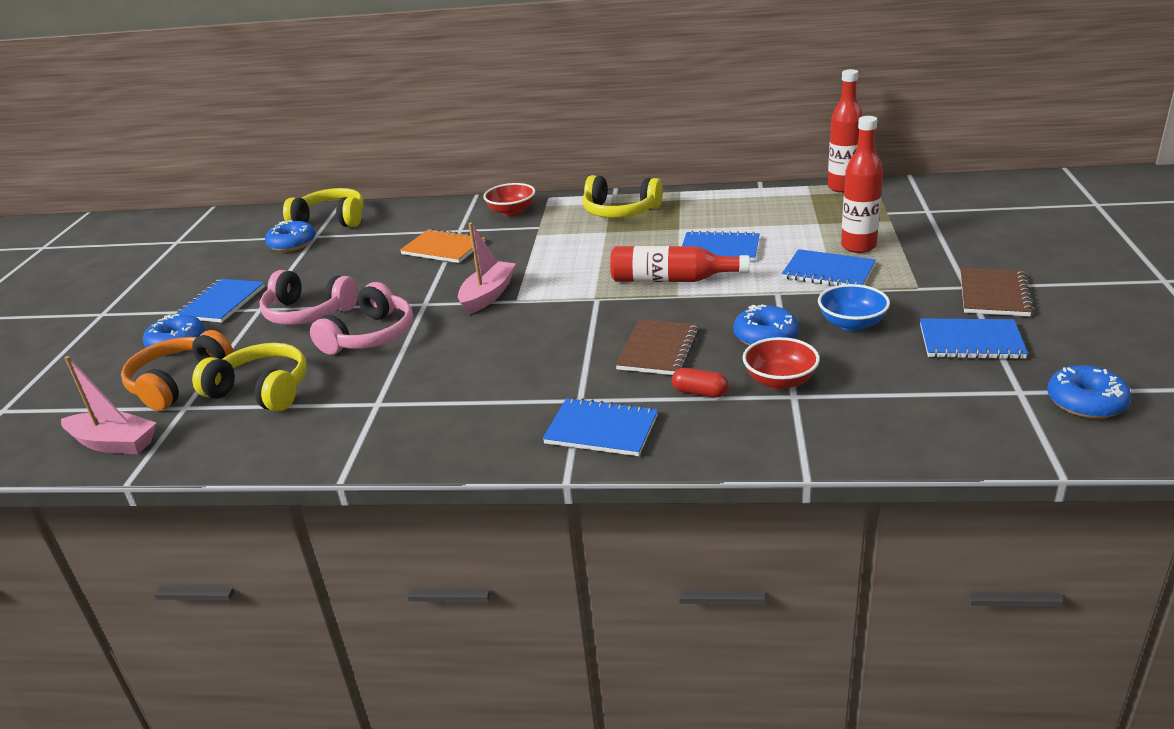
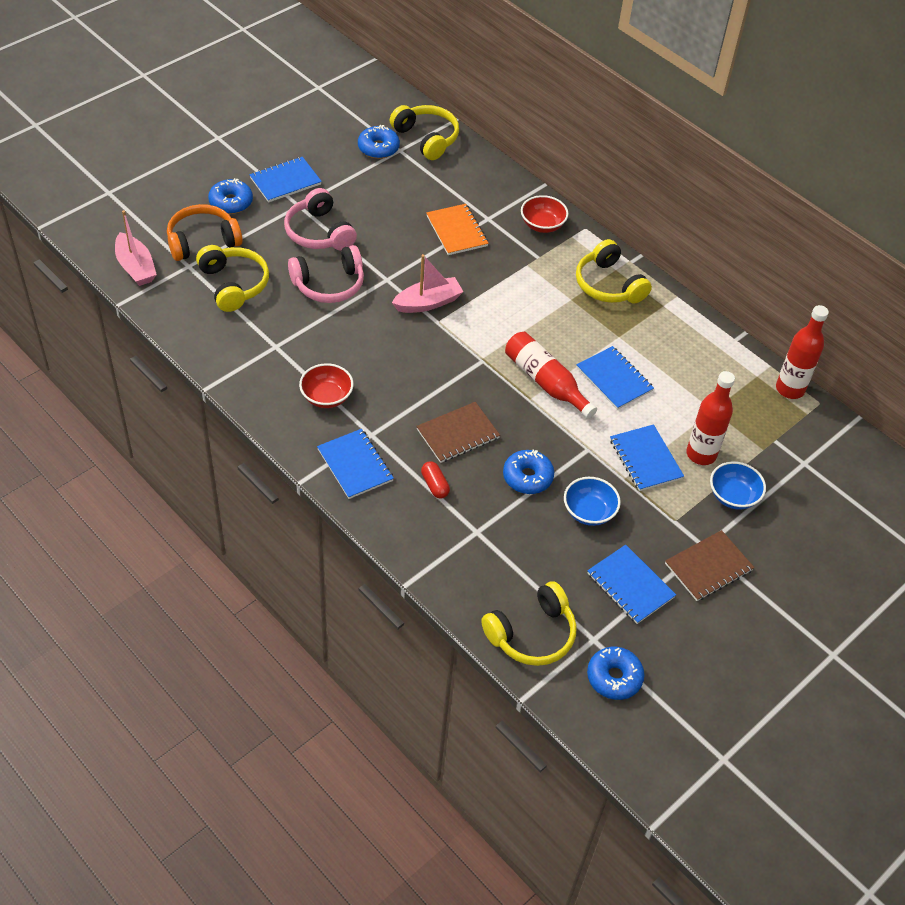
camera: 35 degrees right, 20 degrees up
red bowl [743,337,820,390] -> red bowl moved to [299,363,354,408]
none -> yellow headphones [481,581,577,666]
none -> blue bowl [710,461,766,509]

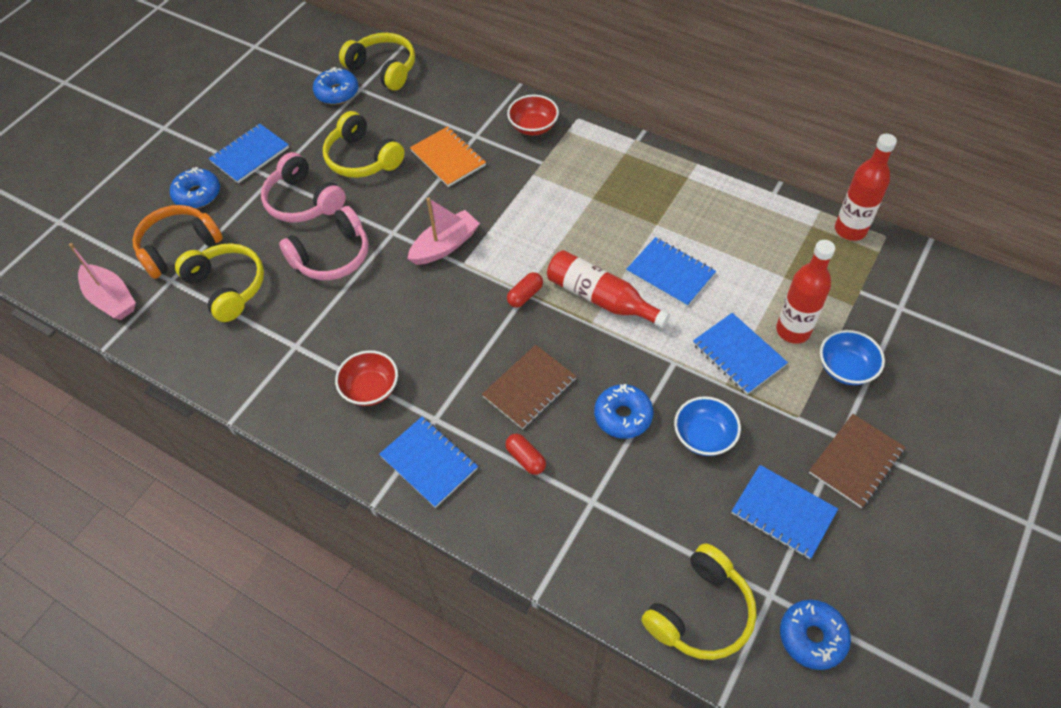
camera: 10 degrees left, 5 degrees up
yellow headphones [576,239,652,303] -> yellow headphones moved to [323,111,405,178]
none -> red capsule [507,272,543,308]

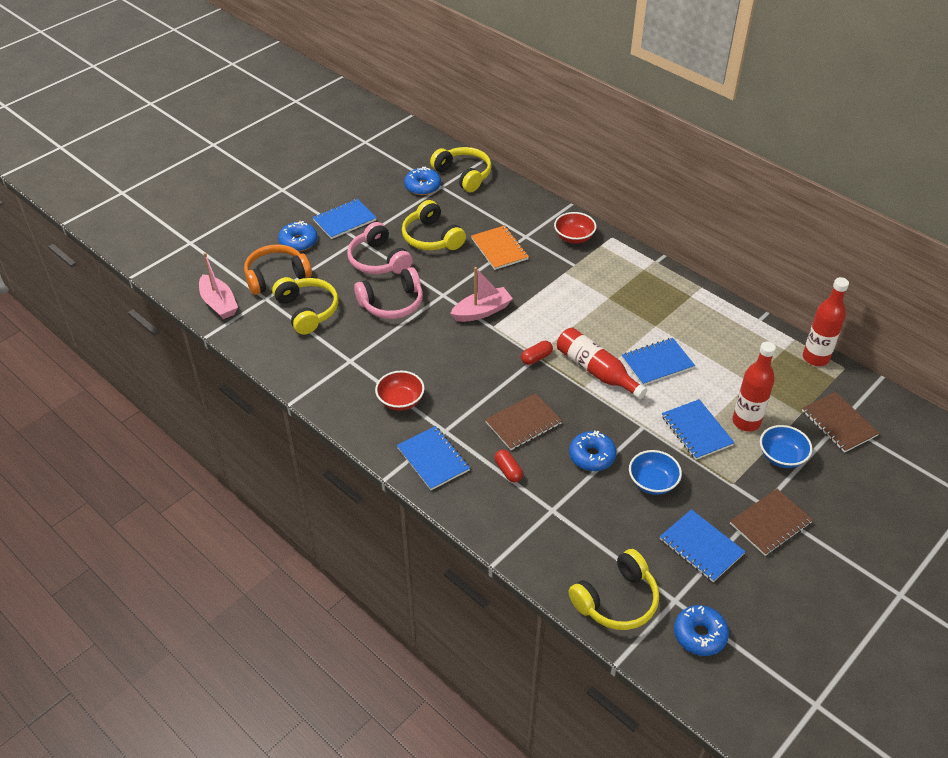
camera: 10 degrees right, 10 degrees down
blue notebook [626,237,716,307] -> blue notebook turned 75 degrees counterclockwise [622,338,695,385]
none -> brown notebook [802,392,879,453]

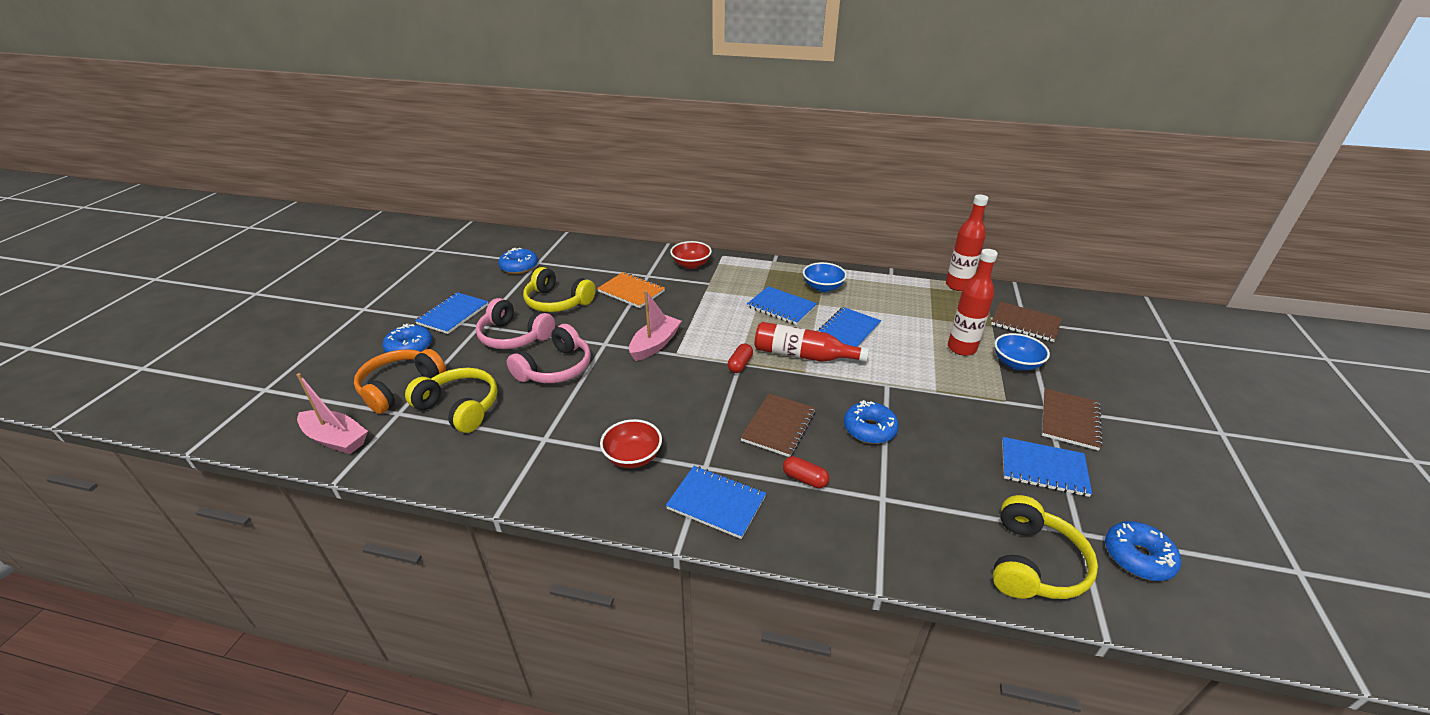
camera: 30 degrees left, 10 degrees down
yellow headphones [430,147,492,192] -> none
blue bowl [629,450,682,495] -> blue bowl moved to [803,262,847,292]
blue notebook [662,399,735,460] -> blue notebook moved to [747,286,817,325]

